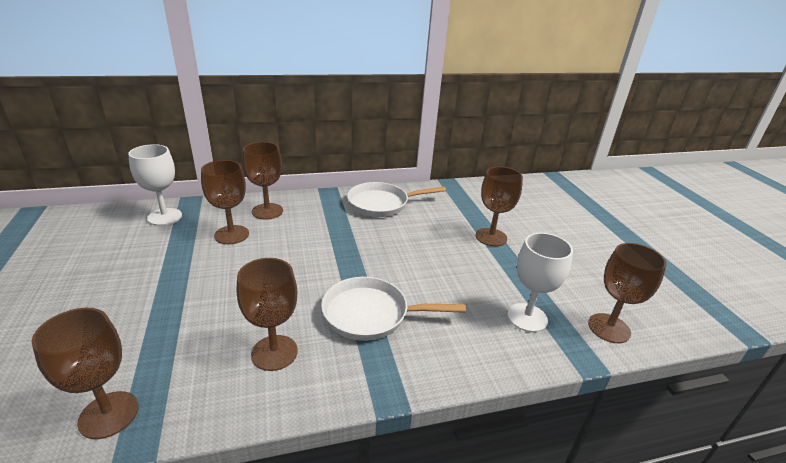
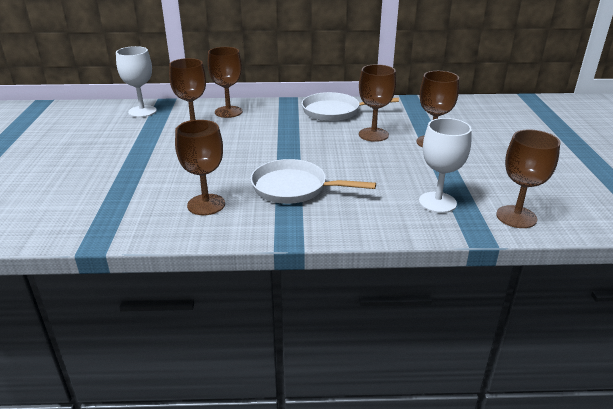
camera: 15 degrees right, 0 degrees up
brown goblet [32,308,139,439] -> brown goblet moved to [359,64,396,142]

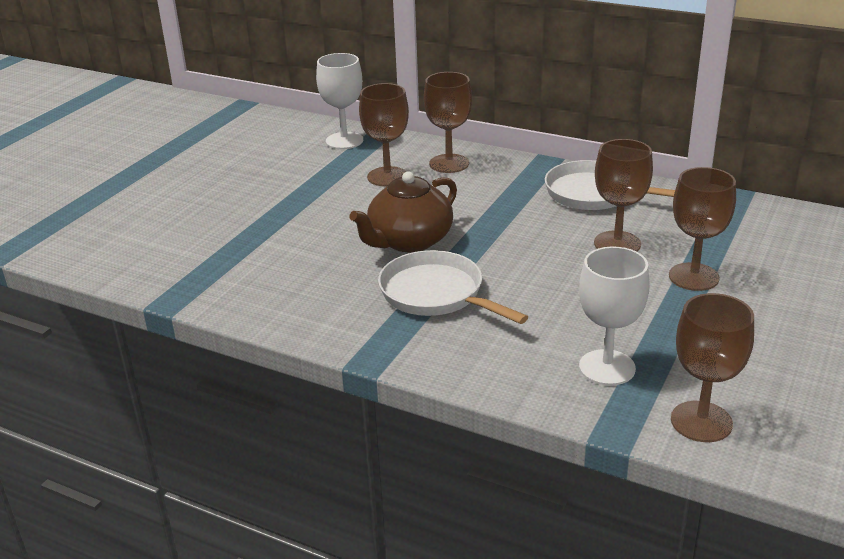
camera: 30 degrees right, 0 degrees up
brown goblet [175,120,225,215] -> none
none -> brown teapot [349,171,457,252]

